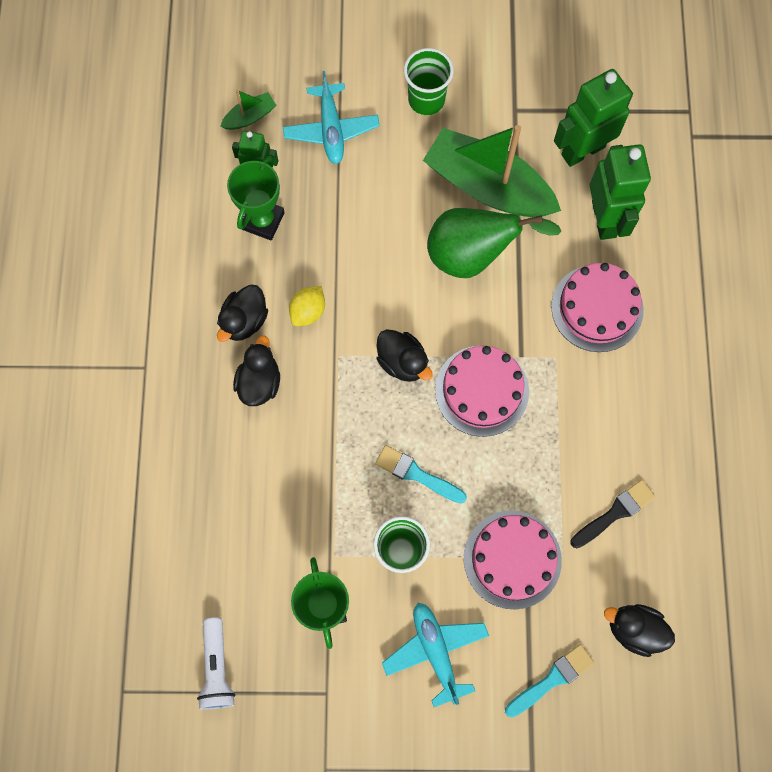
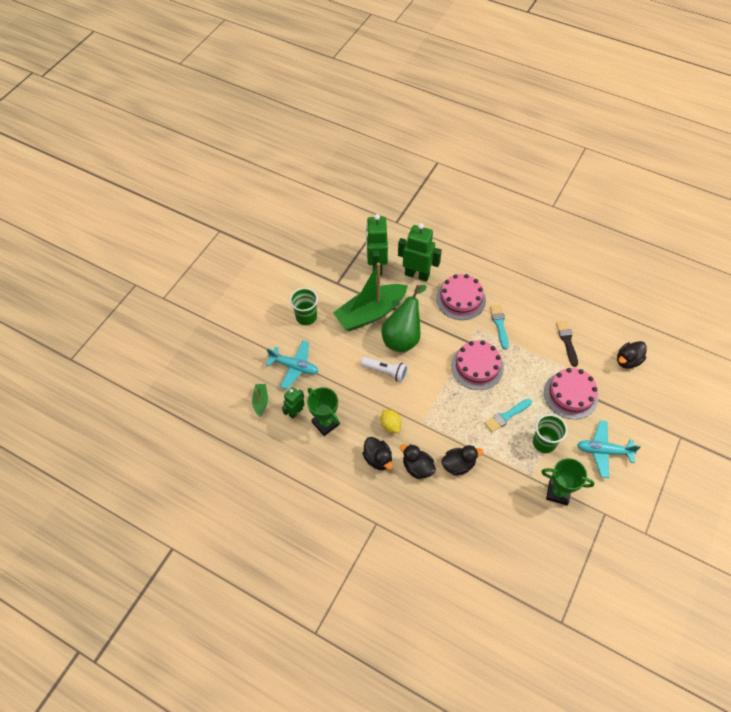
camera: 60 degrees left, 15 degrees down
white flashlight [197,617,235,710] -> white flashlight moved to [361,357,408,382]
black duck [376,329,433,382] -> black duck moved to [441,445,483,476]
turquoise brush [505,644,594,717] -> turquoise brush moved to [490,305,509,350]

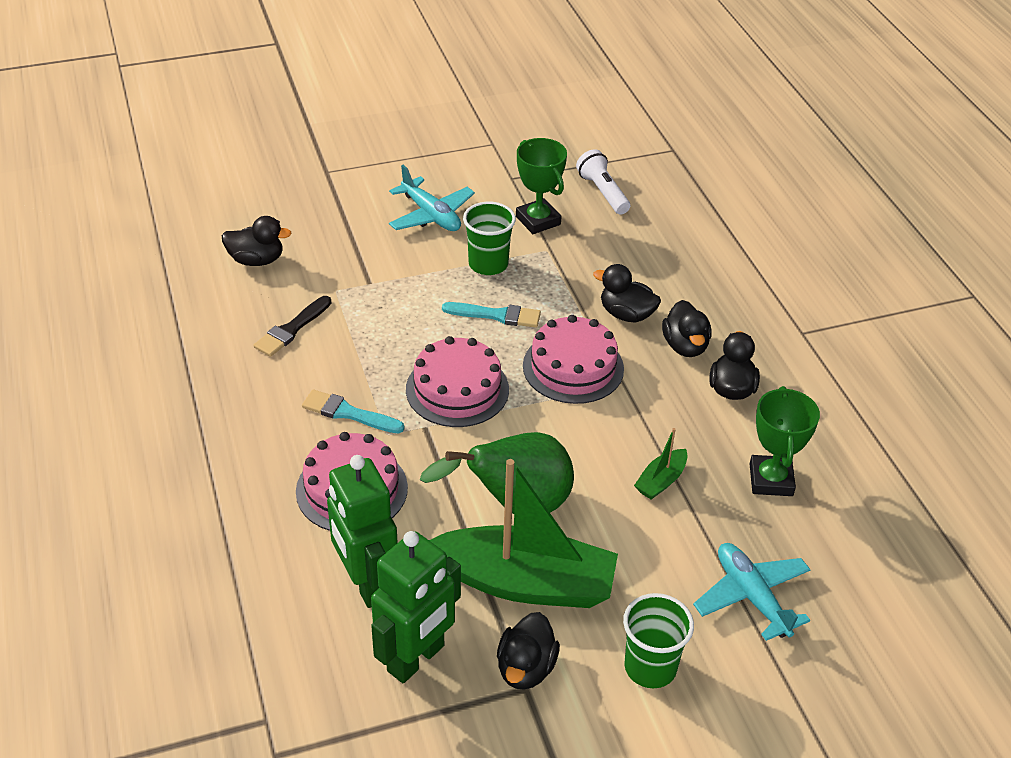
camera: 140 degrees left, 15 degrees down
green boat [252,384,268,417] -> green boat moved to [634,428,688,500]
green robot [282,387,305,419] -> none
white flashlight [361,357,408,382] -> white flashlight moved to [576,149,630,214]
yellow lemon [380,409,401,433] -> none
turquoise brush [490,305,509,350] -> turquoise brush turned 75 degrees clockwise [302,389,405,433]
pink cake [544,368,598,419] -> pink cake moved to [523,315,624,404]
none -> black duck [497,612,560,690]

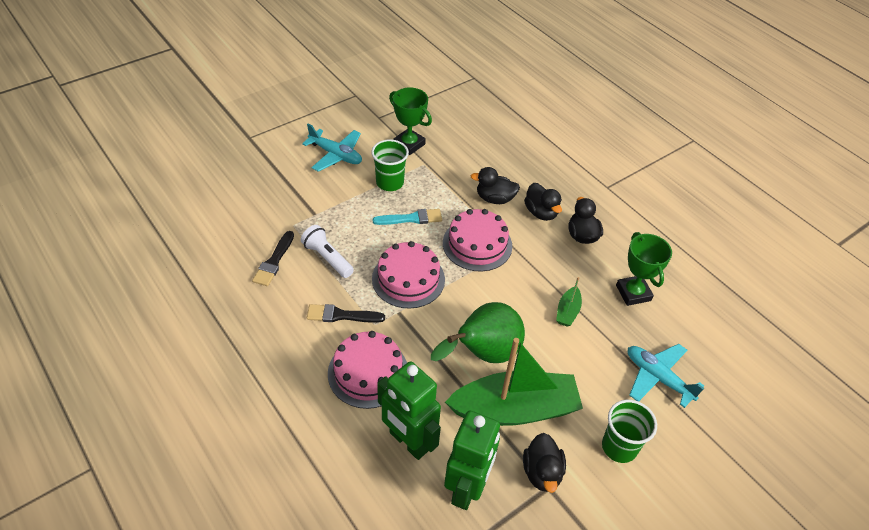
camera: 20 degrees left, 5 degrees up
black duck [222,216,292,266] -> none
turquoise brush [302,389,405,433] -> black brush [307,304,385,323]
white flashlight [576,149,630,214] -> white flashlight moved to [301,225,354,278]

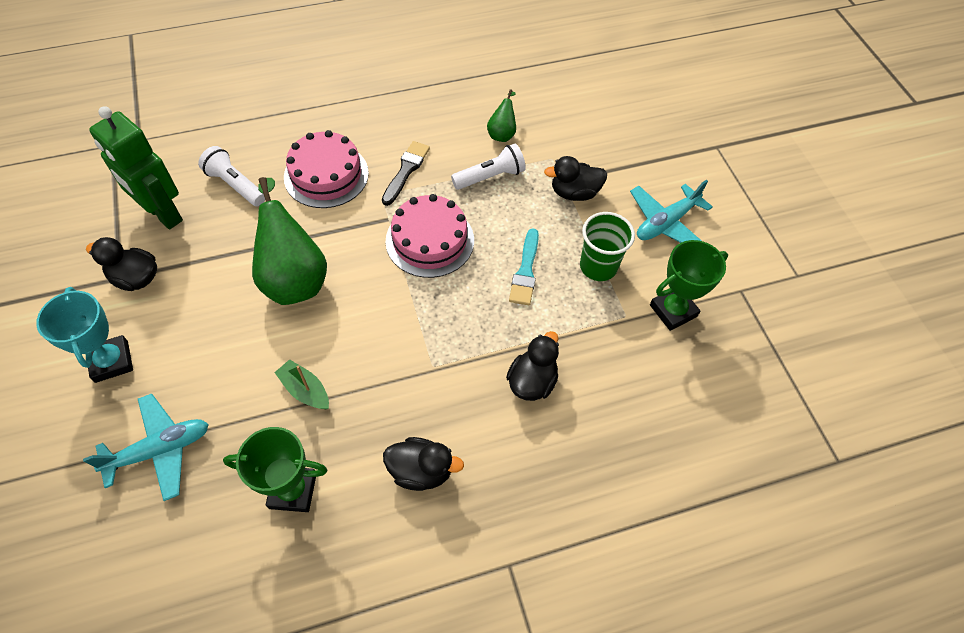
camera: 110 degrees right, 10 degrees up
black brush [252,231,294,286] -> green pear [487,89,516,142]
green robot [377,361,441,460] -> white flashlight [198,146,265,206]
pink cake [443,209,512,271] -> none
green boat [445,338,583,426] -> none
black duck [524,183,562,221] -> black duck moved to [544,156,607,201]
green cup [602,400,657,463] -> turquoise trophy [36,287,133,383]

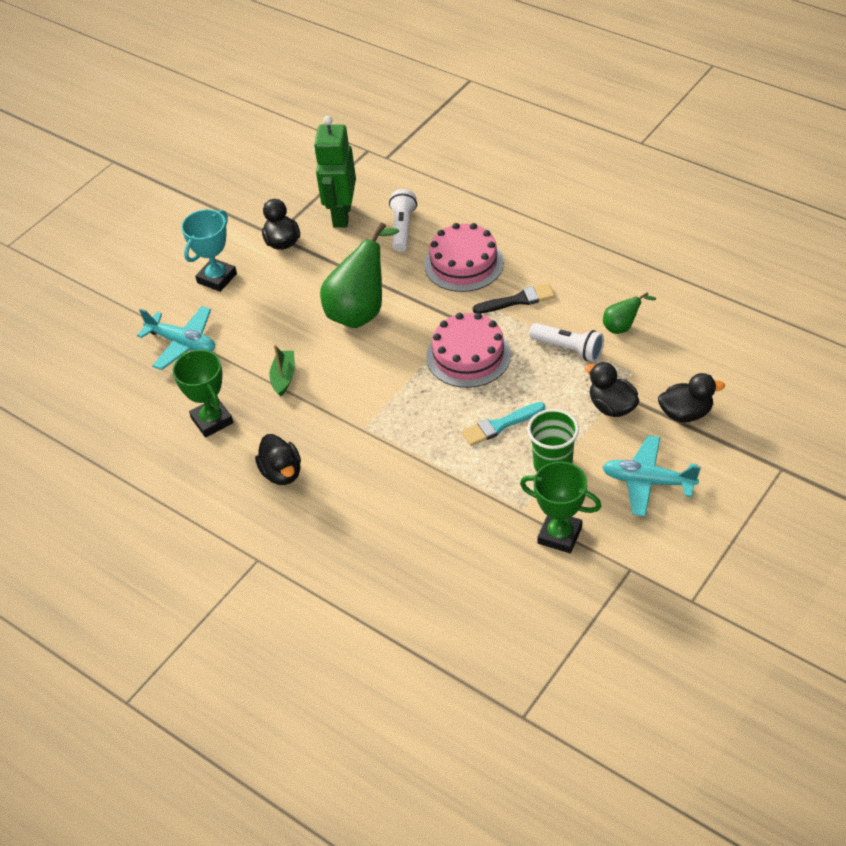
camera: 60 degrees right, 10 degrees down
black duck [506,331,559,401] -> black duck moved to [658,373,725,423]

